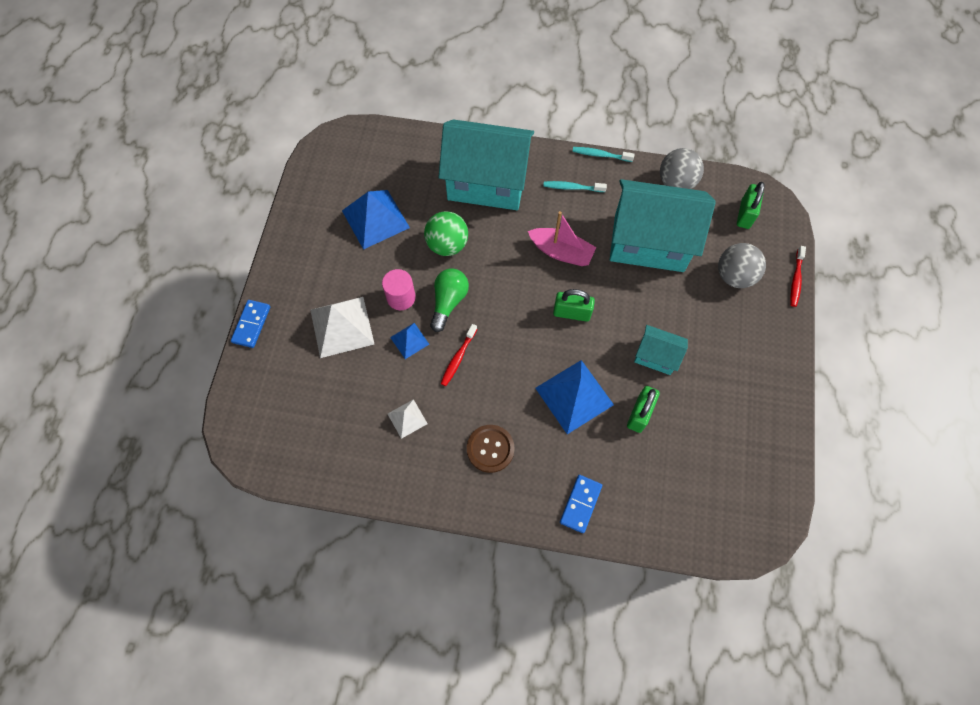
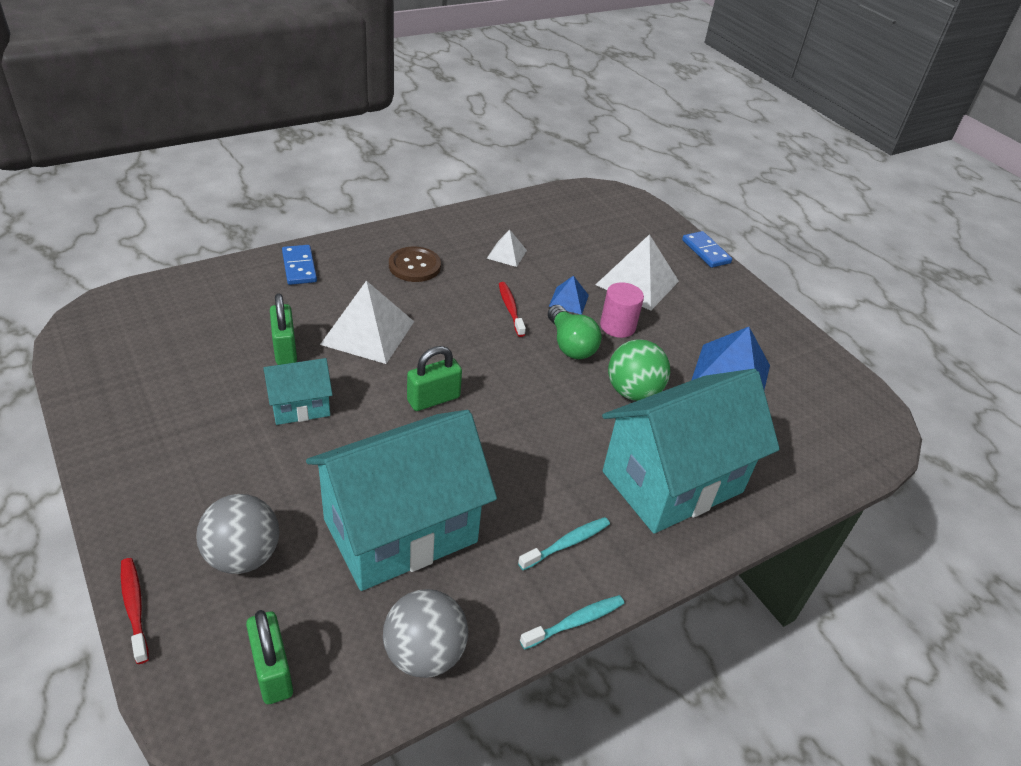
camera: 135 degrees right, 25 degrees down
pink boat [528,211,596,266] -> none
blue pyramid [535,360,614,434] -> white pyramid [320,281,414,364]

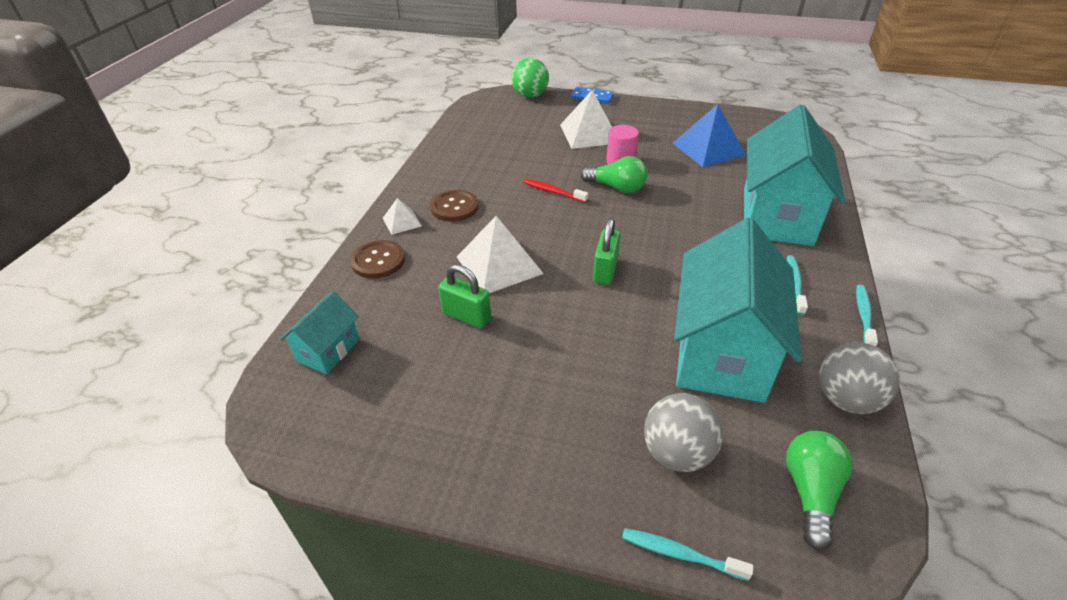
camera: 40 degrees left, 0 degrees up
red toothbrush [121,558,149,664] -> turquoise toothbrush [622,528,754,581]
green padlock [246,610,293,704] -> green light bulb [786,431,852,550]
turquoise house [264,358,333,425] -> turquoise house moved to [280,291,359,374]
blue domino [282,245,317,285] -> brown button [350,240,405,279]
white pyramid [486,229,527,267] -> white pyramid moved to [383,198,422,235]
blue pyramid [549,276,589,315] -> none
green ball [608,339,670,401] -> green ball moved to [511,58,549,98]

